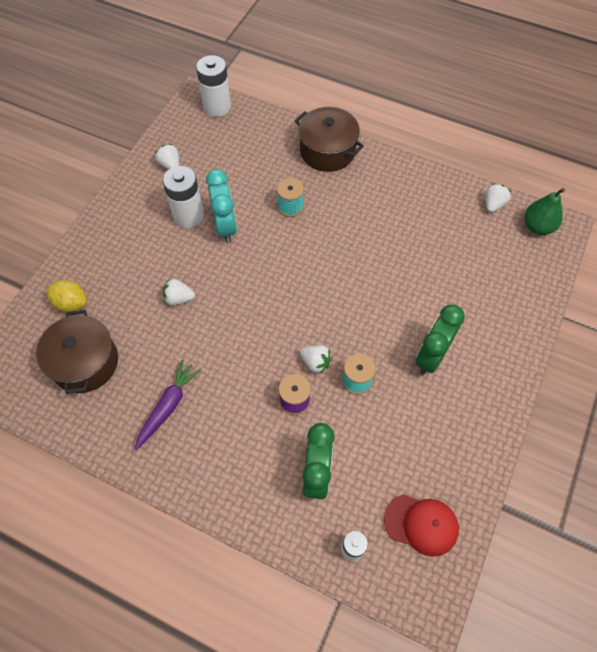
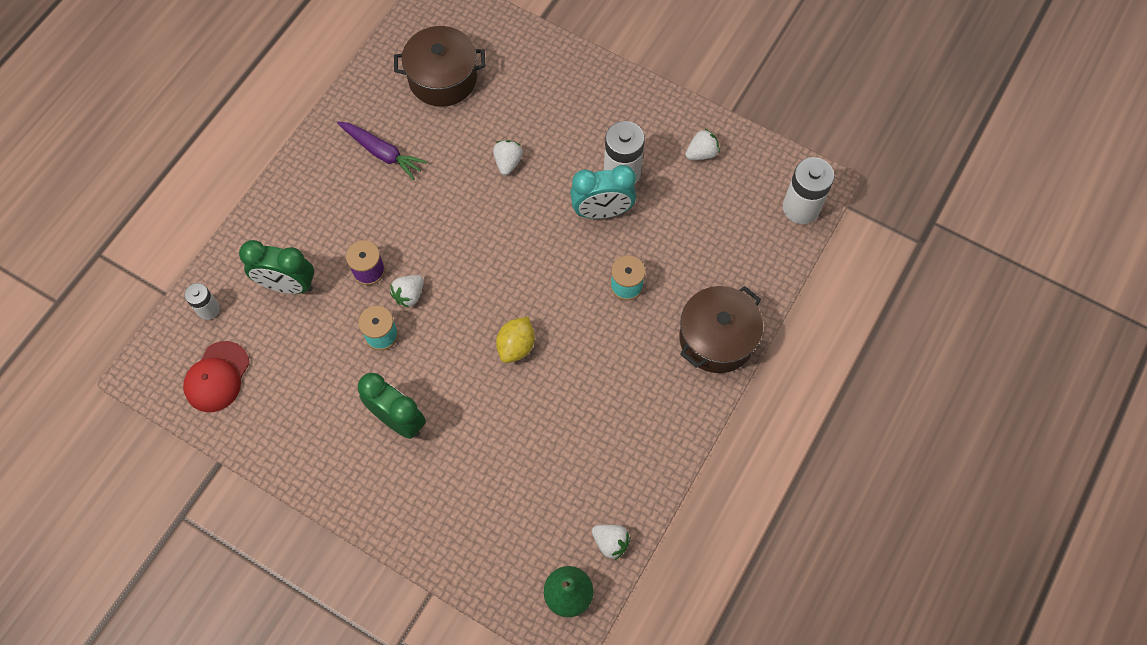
camera: 95 degrees right, 5 degrees up
yellow lemon [46,280,87,312] -> yellow lemon moved to [496,317,535,363]

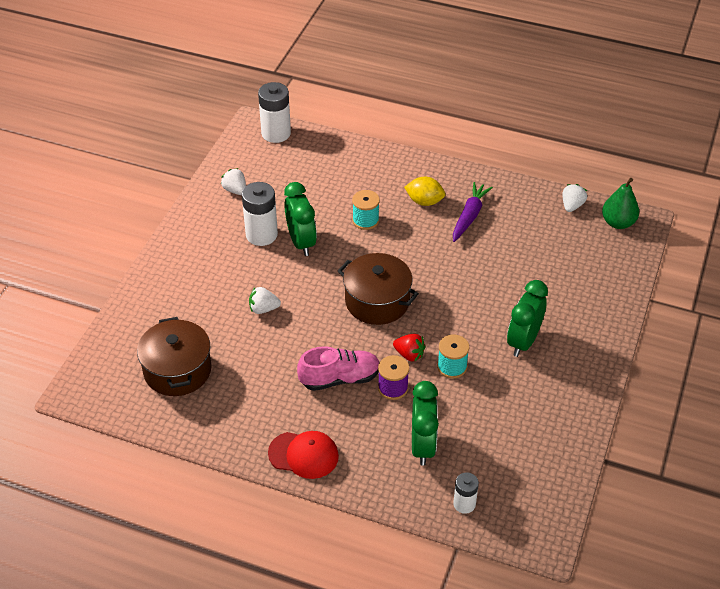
camera: 100 degrees left, 20 degrees down
red cap [183,341,250,412] -> red cap moved to [268,431,339,479]
purple carrot [337,121,427,180] -> purple carrot moved to [453,182,493,242]
white strawberry [390,275,424,308] -> red strawberry [393,334,425,362]
yellow lemon [496,317,535,363] -> yellow lemon moved to [404,177,445,206]
turquoise clock [570,165,636,219] -> green clock [284,182,317,256]
brown pot [679,286,763,373] -> brown pot moved to [338,253,419,325]
none -> pink shoe [297,346,380,391]

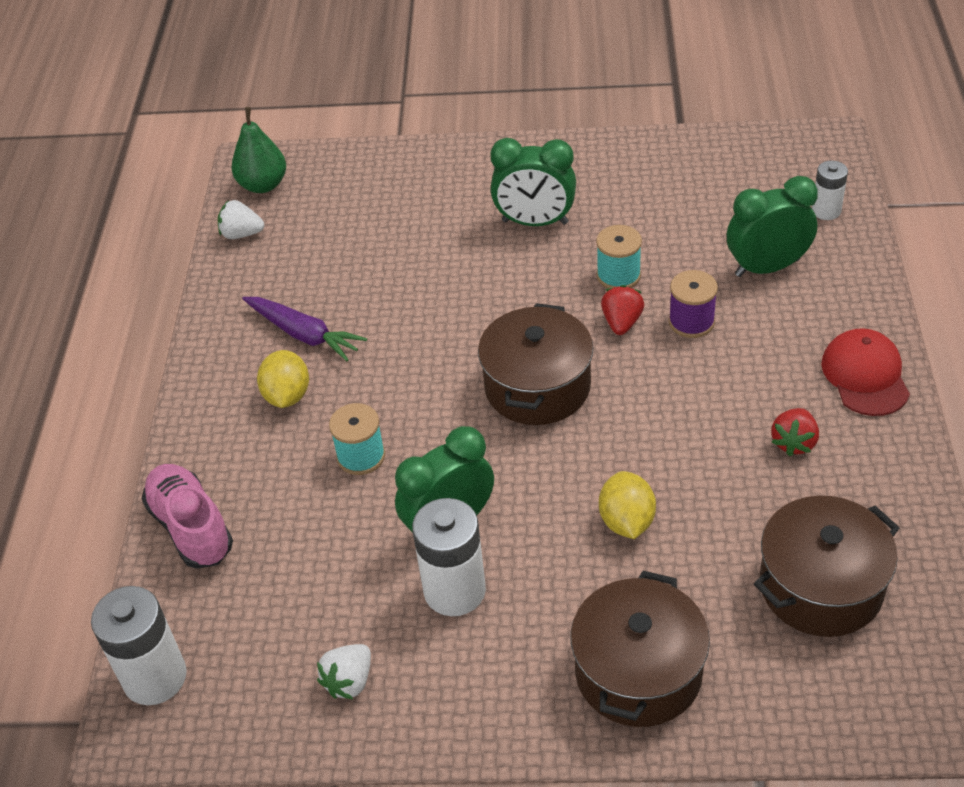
camera: 105 degrees left, 0 degrees up
white strawberry [249,287,281,314] -> yellow lemon [599,471,656,539]
pink shoe [297,346,380,391] -> pink shoe moved to [142,464,233,569]
purple carrot [453,182,493,242] -> purple carrot turned 150 degrees counterclockwise [242,297,367,361]
none -> brown pot [570,571,710,727]
none -> red strawberry [771,408,819,456]

